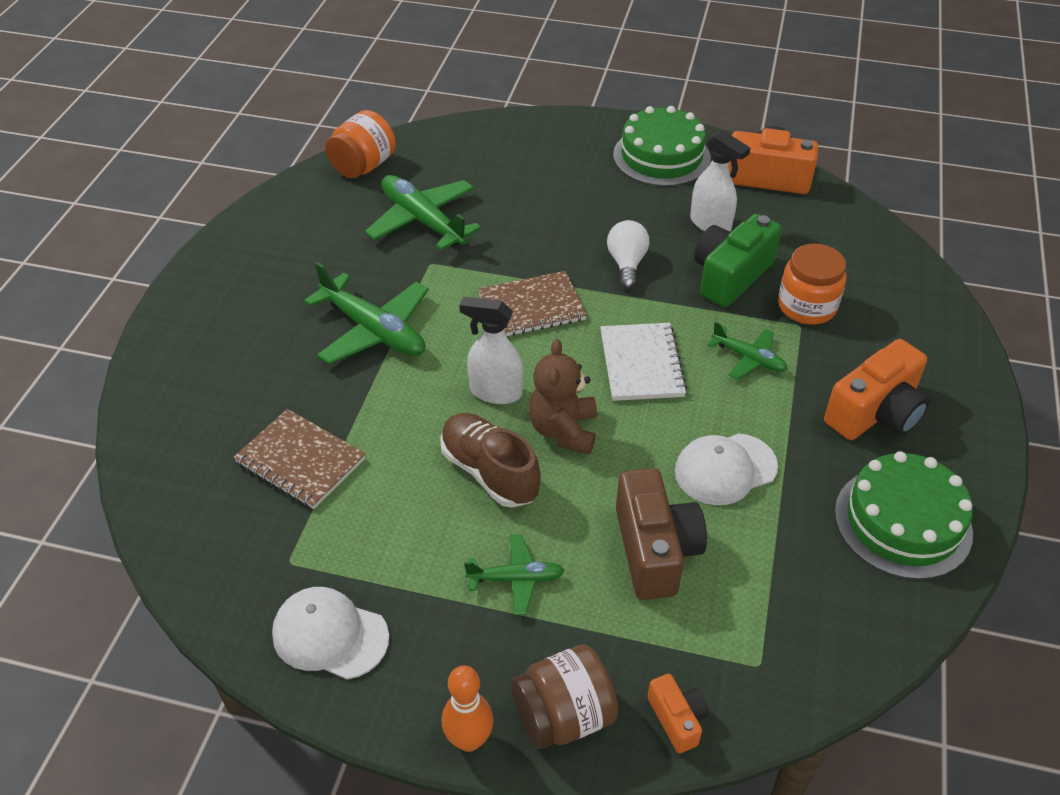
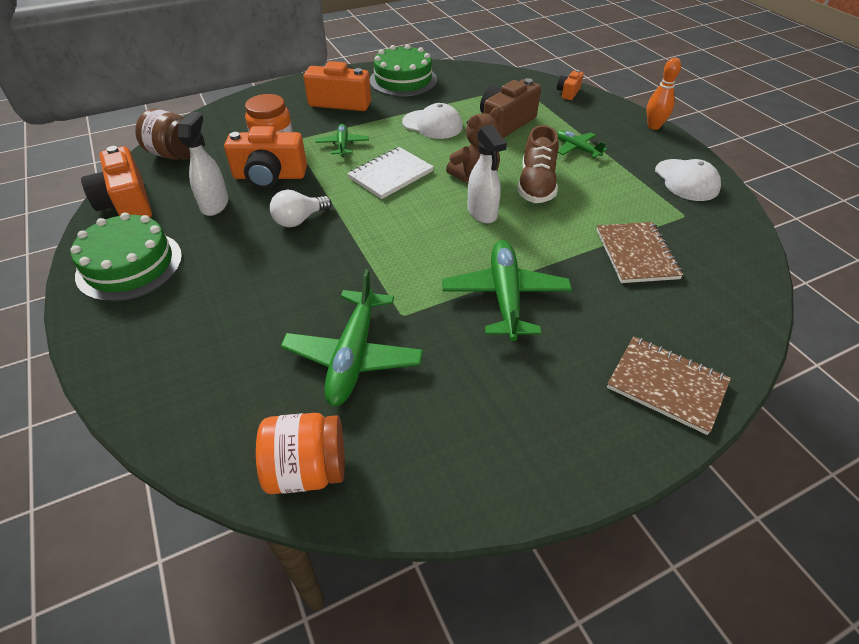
camera: 130 degrees left, 0 degrees up
brown notebook [478,271,587,336] -> brown notebook moved to [607,336,731,435]
brown jar [511,644,619,749] -> brown jar moved to [135,109,190,160]
green camera [694,214,782,307] -> orange camera [224,126,307,189]

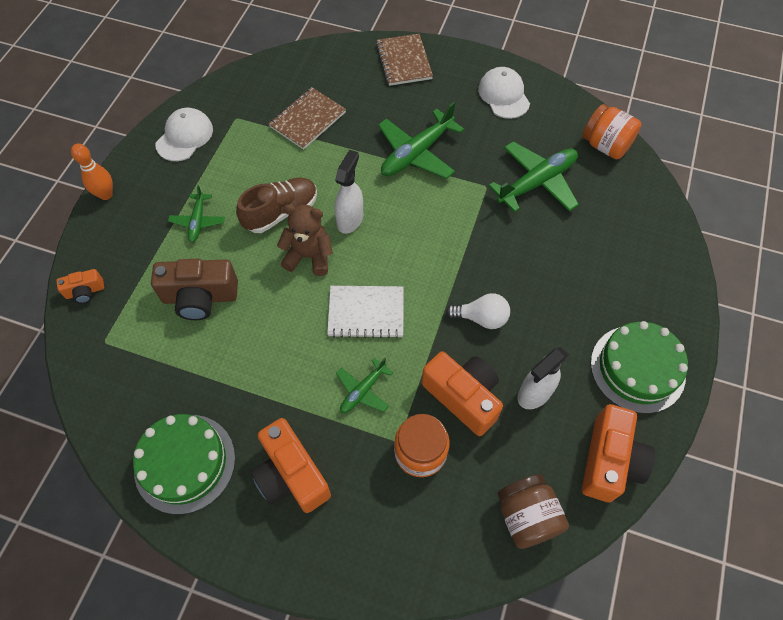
camera: 135 degrees left, 15 degrees up
white cap [402,103,463,139] -> white cap moved to [478,67,530,119]

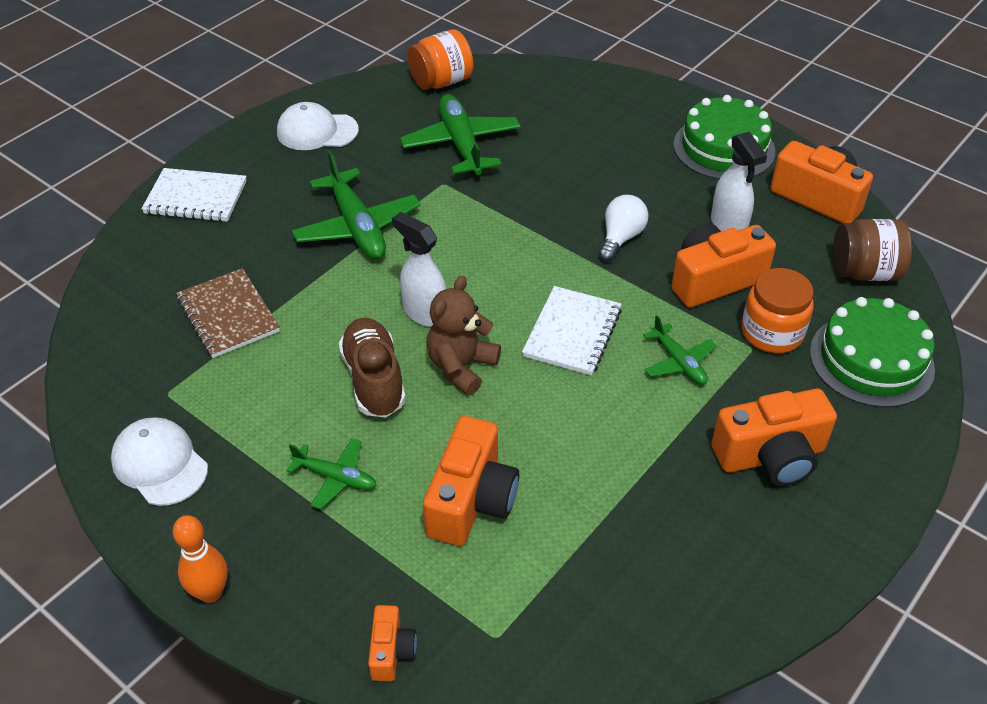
camera: 70 degrees left, 15 degrees down
green cake [133,414,235,514] -> green cake moved to [810,297,935,408]
brown camera [151,259,238,320] -> orange camera [423,416,519,546]
brown notebook [376,34,433,86] -> white notebook [141,168,247,222]

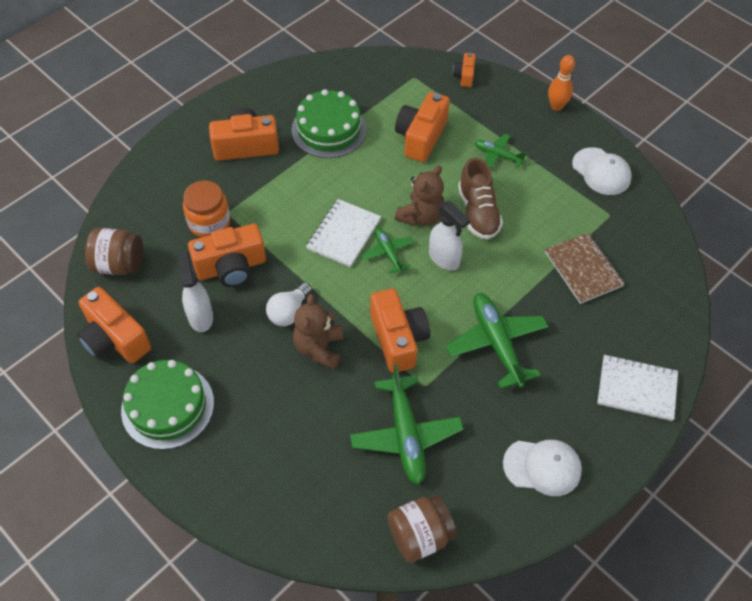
camera: 175 degrees left, 10 degrees up
orange jar [407,29,473,90] -> brown jar [387,495,457,563]
green plane [643,315,717,385] -> green plane moved to [362,228,414,274]
green cake [810,297,935,408] -> green cake moved to [291,89,367,158]
none -> brown teddy bear [293,294,343,369]
none -> orange camera [370,288,430,373]

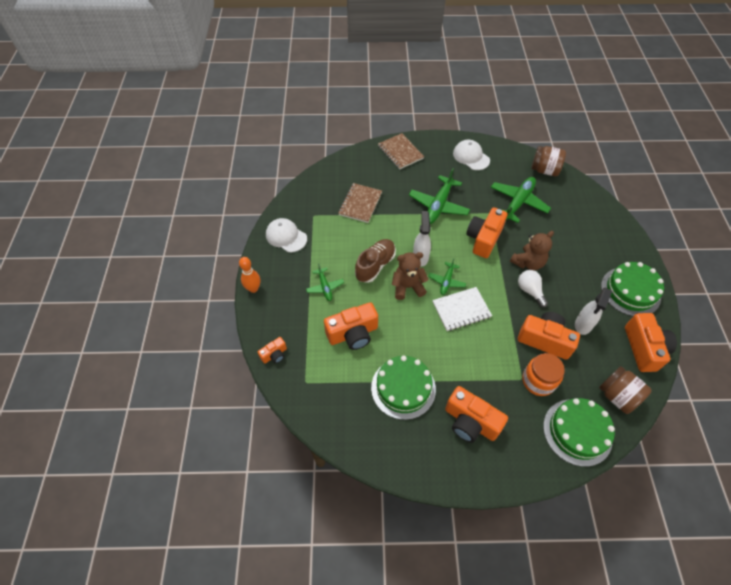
camera: 135 degrees left, 0 degrees up
white light bulb [266,283,312,326] -> white light bulb turned 105 degrees counterclockwise [518,270,548,307]
white cap [572,147,632,195] -> white cap turned 60 degrees counterclockwise [266,218,307,252]
white notebook [597,355,678,421] -> brown notebook [378,133,424,169]
none -> green cake [543,398,615,467]

